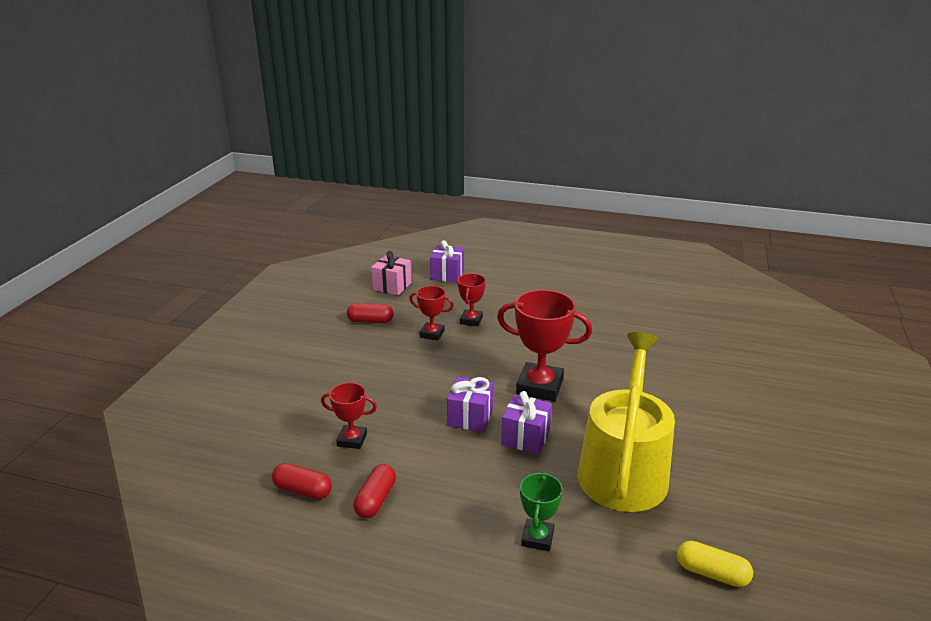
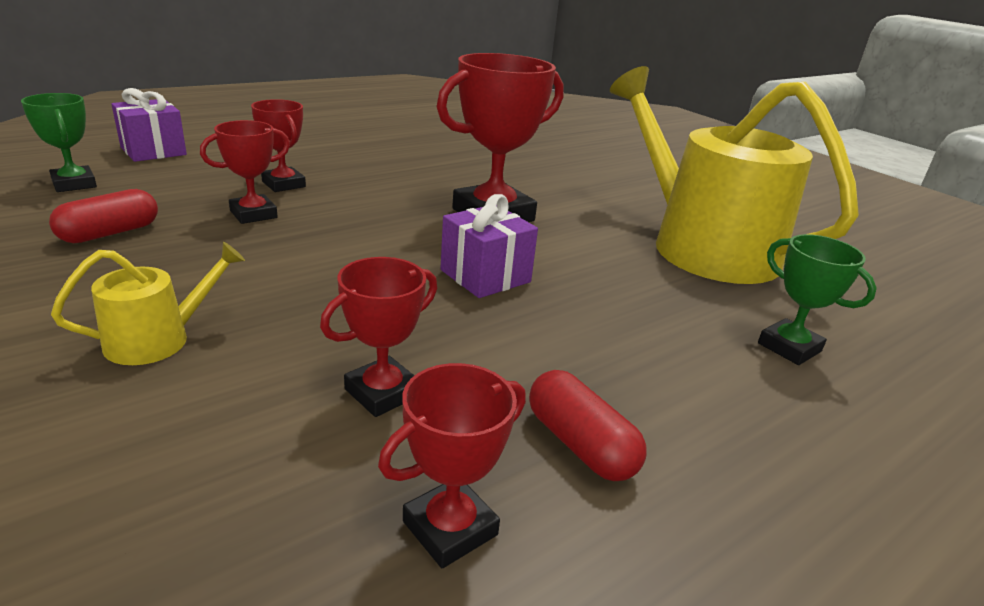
camera: 55 degrees left, 0 degrees up
red capsule [272,463,332,499] -> red trophy [378,363,526,568]
pink gift [371,251,411,295] -> green trophy [21,93,97,192]
purple gift [501,391,552,454] -> none
yellow capsule [677,541,753,587] -> none
none -> yellow watering can [51,242,245,365]

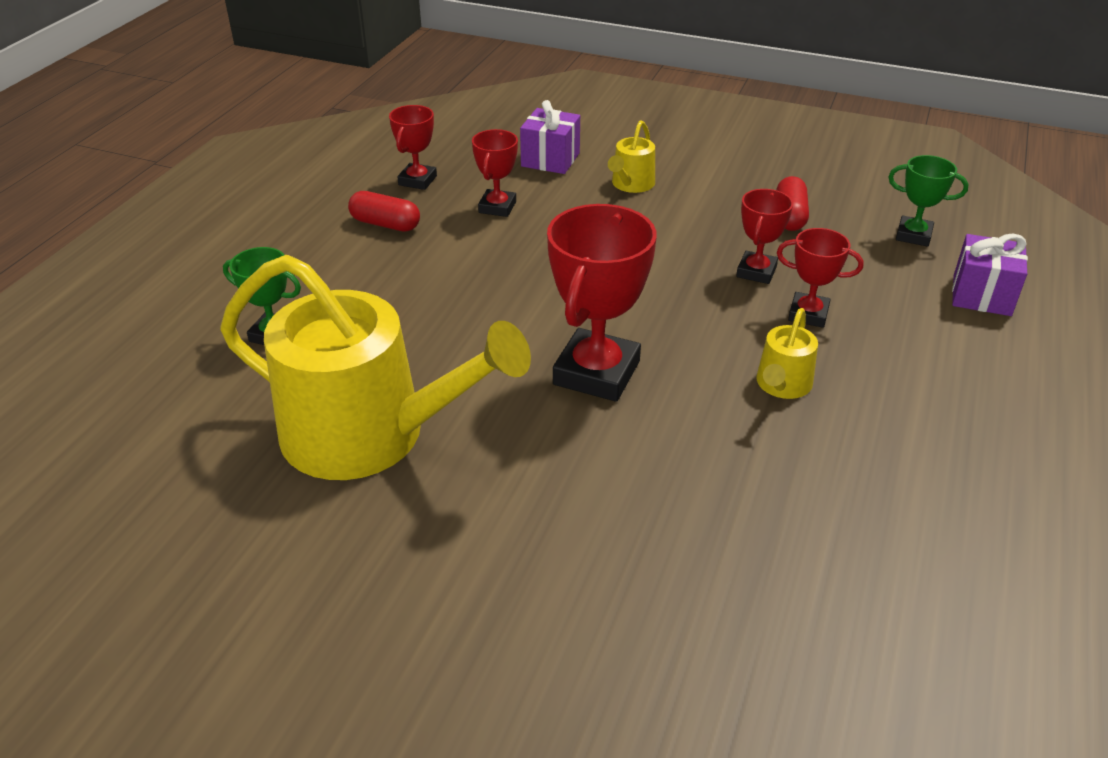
camera: 150 degrees right, 10 degrees up
purple gift [440,194,538,298] -> purple gift moved to [520,100,580,174]
none -> yellow watering can [756,308,818,399]

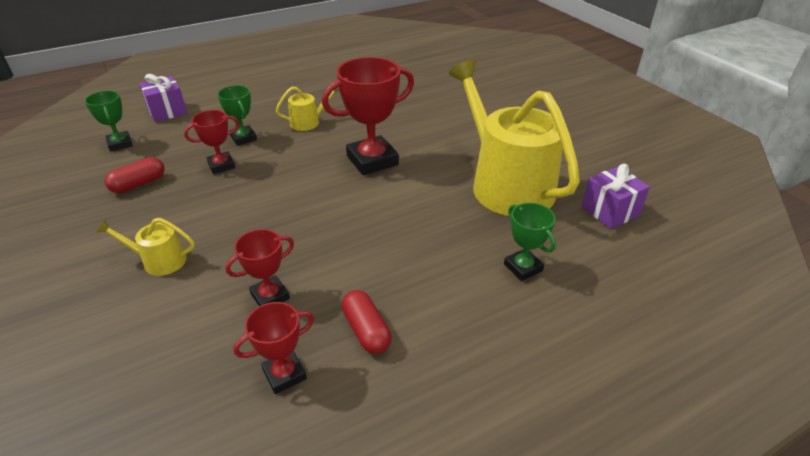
camera: 140 degrees left, 0 degrees up
purple gift [520,100,580,174] -> purple gift moved to [581,164,650,229]
yellow watering can [608,120,655,193] -> yellow watering can turned 150 degrees counterclockwise [97,218,195,276]
red trophy [777,228,863,328] -> green trophy [217,85,257,146]

